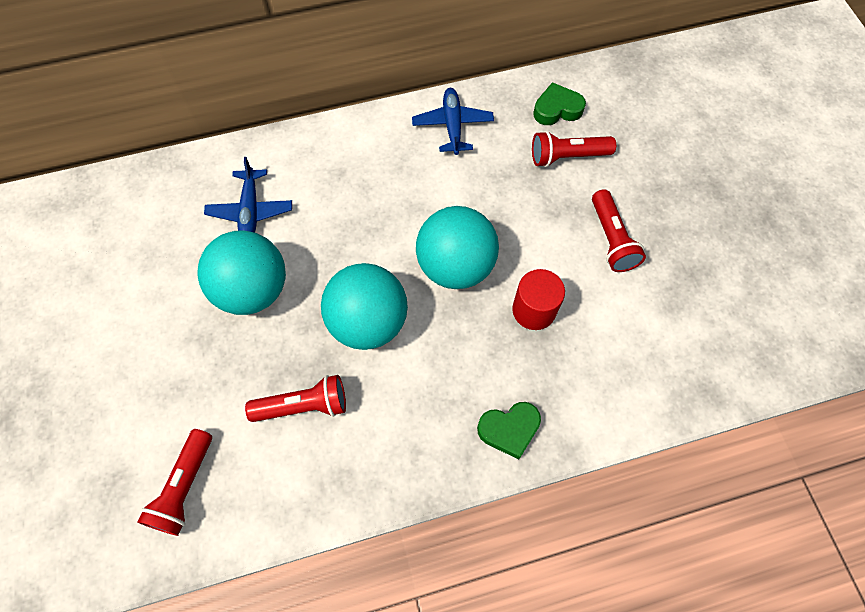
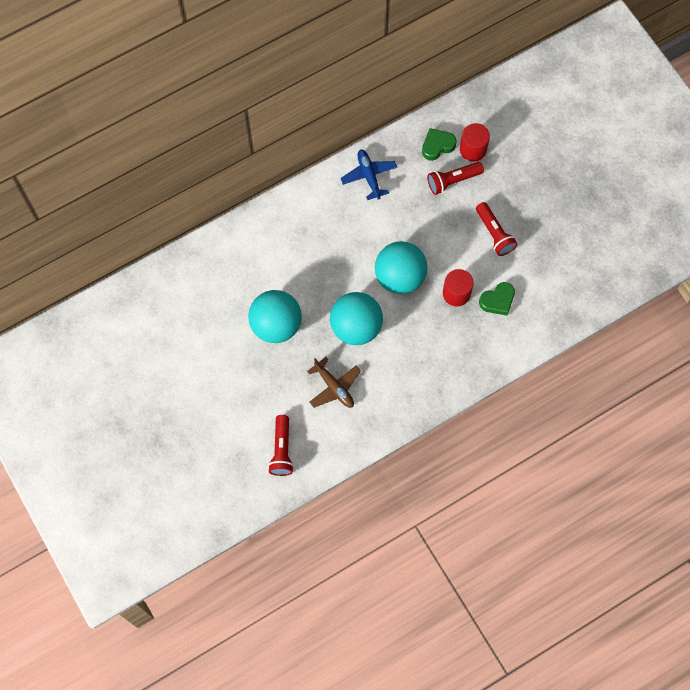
camera: 15 degrees left, 5 degrees up
blue plane [204,157,292,233] -> none
red flashlight [245,375,346,422] -> brown plane [307,357,361,408]
green heart [477,402,541,459] -> green heart moved to [479,282,515,316]
none -> red cylinder [460,123,490,162]

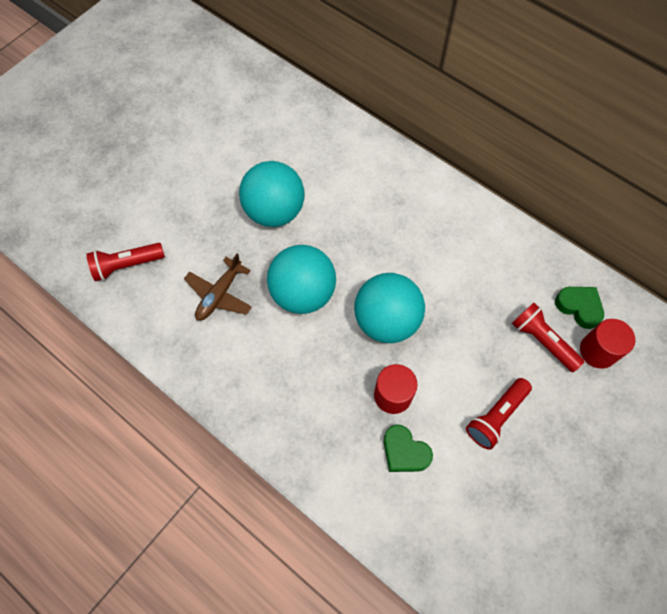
camera: 70 degrees right, 5 degrees down
blue plane [341,150,397,200] -> none

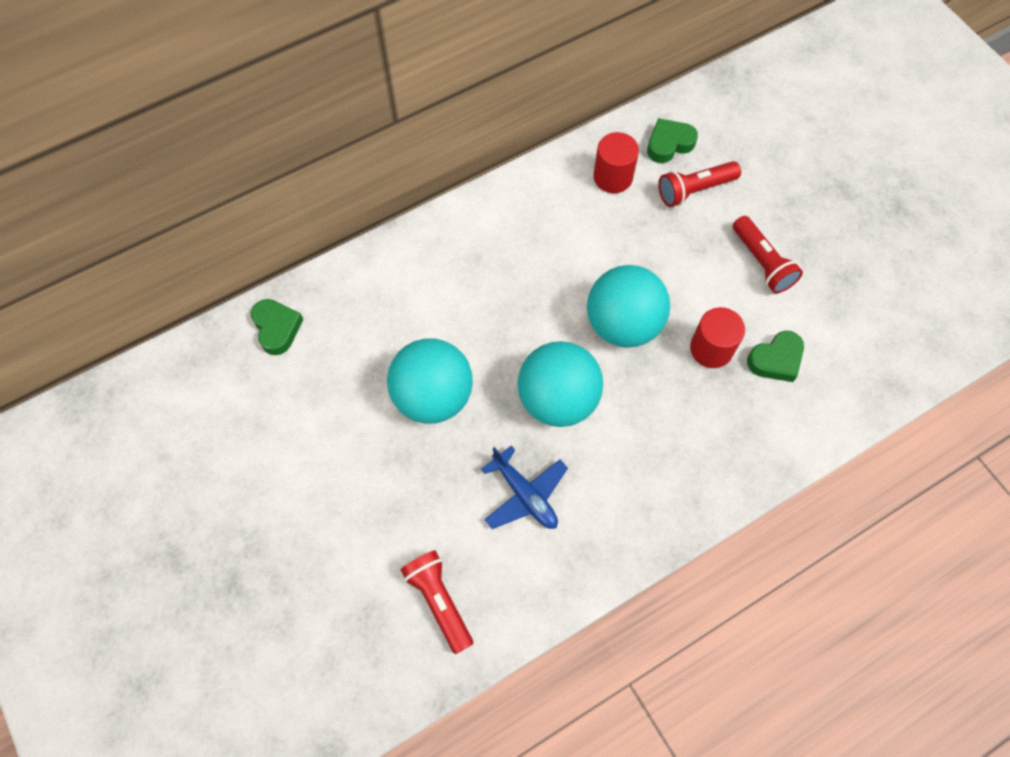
camera: 70 degrees left, 0 degrees up
red flashlight [86,243,165,281] -> red flashlight turned 150 degrees clockwise [401,550,473,654]
brown plane [184,253,252,321] -> blue plane [481,446,568,529]
red cylinder [580,319,635,369] -> red cylinder moved to [593,132,639,193]
none -> green heart [251,299,303,355]

